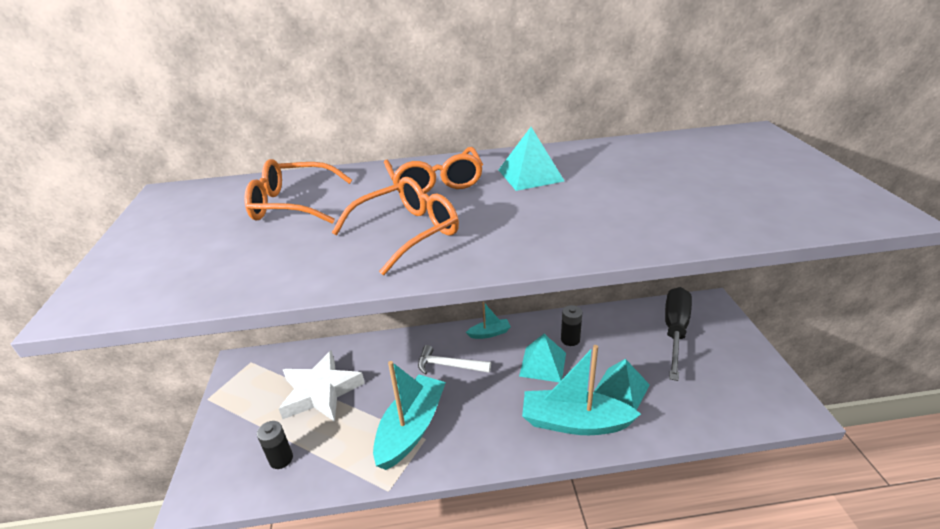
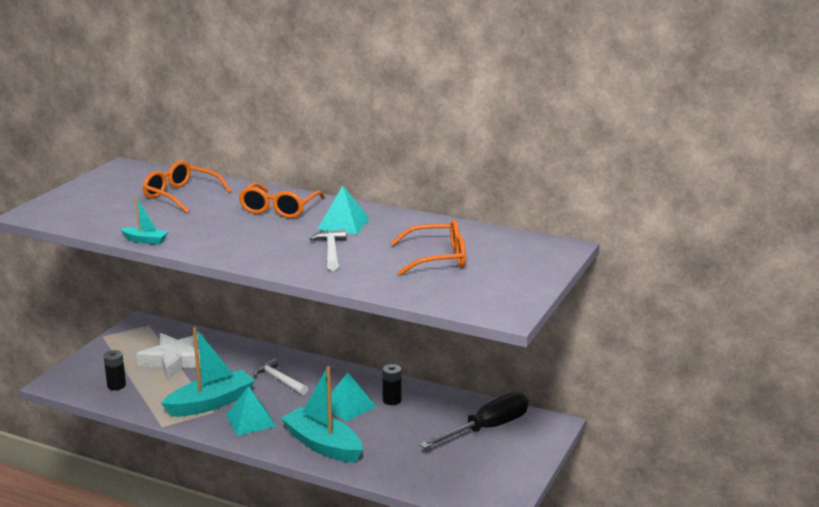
camera: 30 degrees right, 10 degrees down
orange glasses [332,177,459,275] -> orange glasses moved to [391,220,466,276]
turquoise boat [466,302,511,339] -> turquoise boat moved to [121,197,168,245]
turquoise pyramid [594,359,650,410] -> turquoise pyramid moved to [226,386,276,436]
none -> white hammer [310,229,346,271]

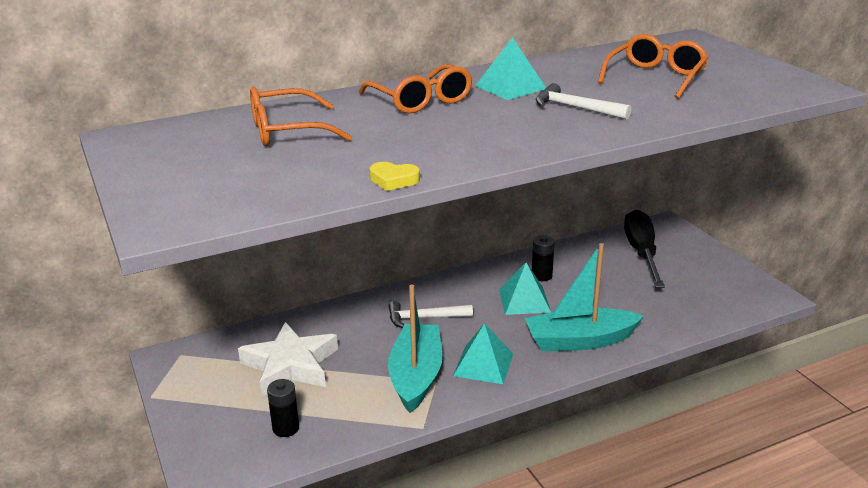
camera: 50 degrees left, 5 degrees up
turquoise boat [121,197,168,245] -> yellow heart [369,162,420,191]

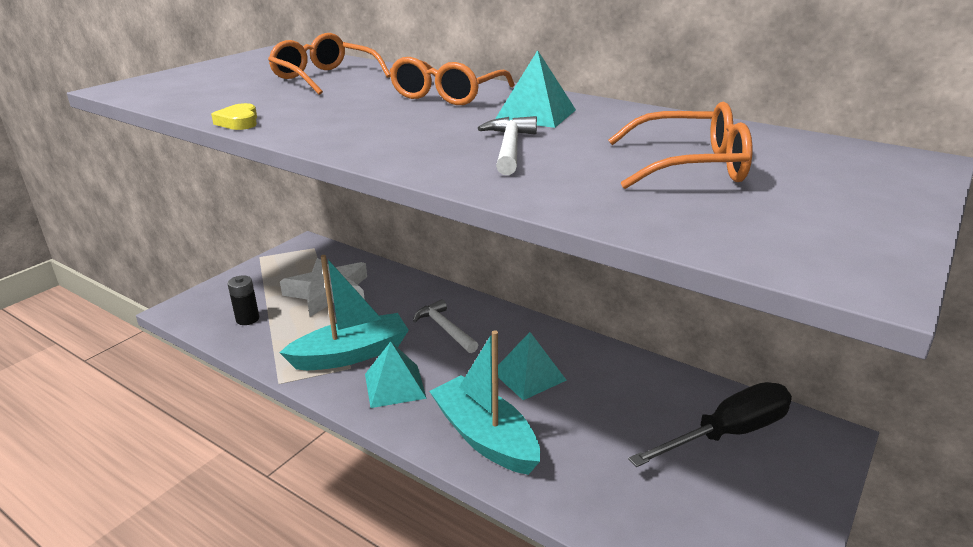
camera: 60 degrees right, 0 degrees up
black battery [532,236,555,281] -> none

